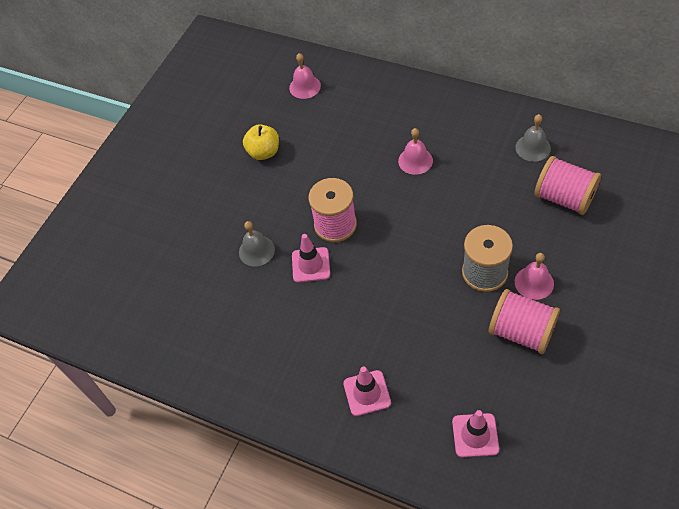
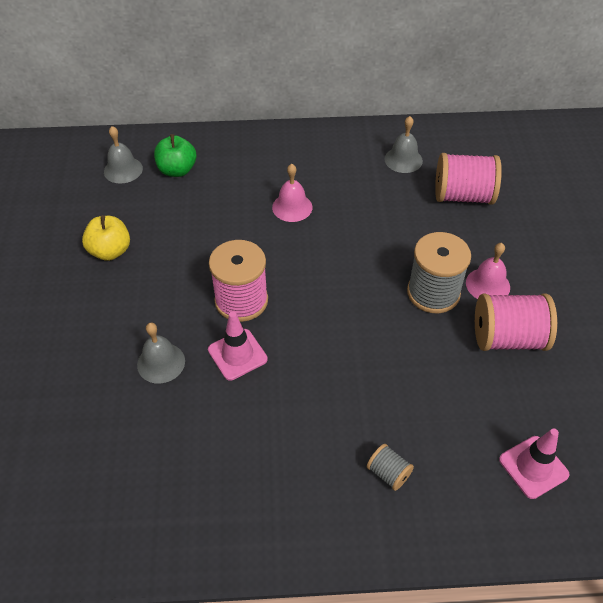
camera: 35 degrees left, 5 degrees down
pink bell [289,53,321,99] -> grey bell [104,126,143,184]
pink traffic cone [343,366,391,416] -> grey spool [367,444,414,491]
none -> green apple [154,134,196,177]

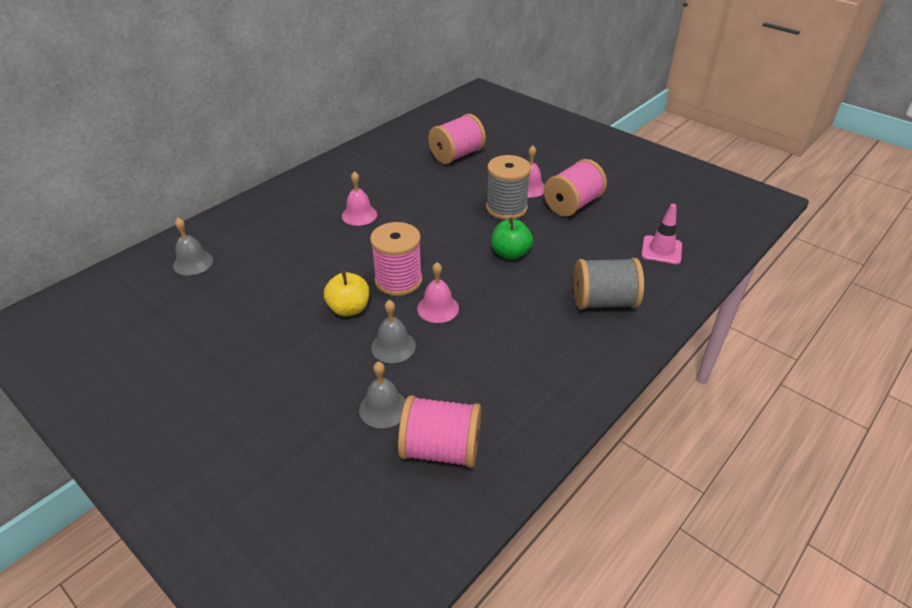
camera: 45 degrees left, 10 degrees down
yellow apple [82,215,130,261] -> yellow apple moved to [324,271,369,317]
green apple [154,134,196,177] -> green apple moved to [491,217,533,260]
pink traffic cone [208,312,268,381] -> pink bell [417,262,459,323]
grey spool [367,444,414,491] -> grey spool [573,258,644,310], size x2.07
grey bell [385,116,423,173] -> grey bell moved to [359,362,406,428]
none -> pink spool [398,395,481,468]

